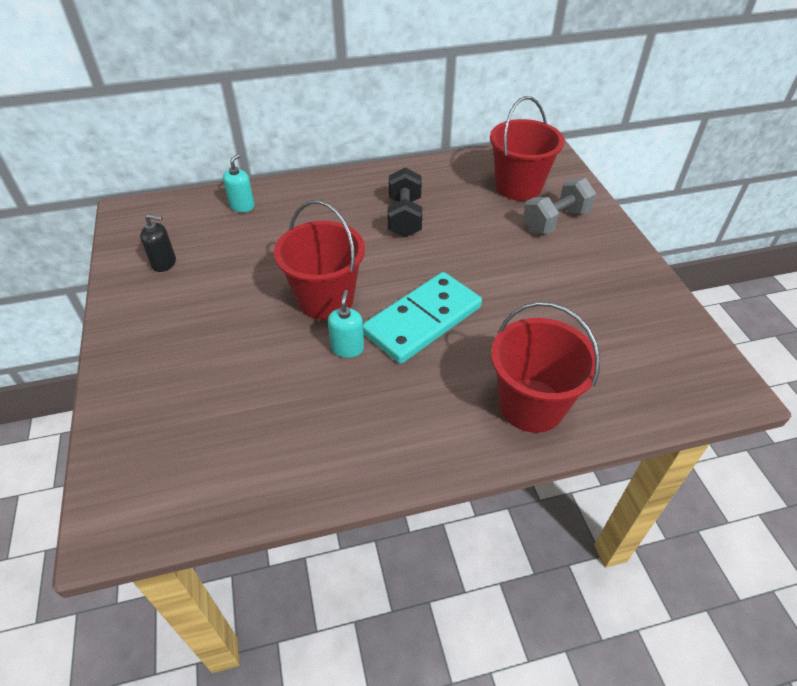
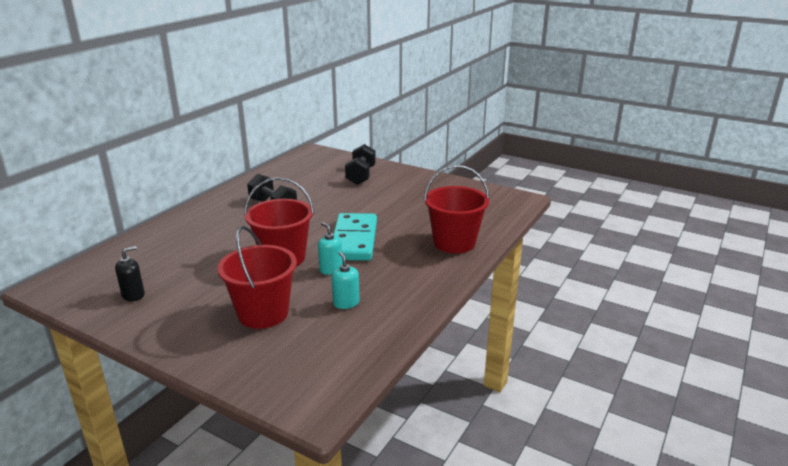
camera: 45 degrees left, 20 degrees down
turquoise soap dispenser [223,154,255,212] -> turquoise soap dispenser moved to [332,252,360,309]
red bucket [490,96,564,201] -> red bucket moved to [217,226,297,329]
grey dumbbell [523,178,596,234] -> black dumbbell [345,144,376,185]

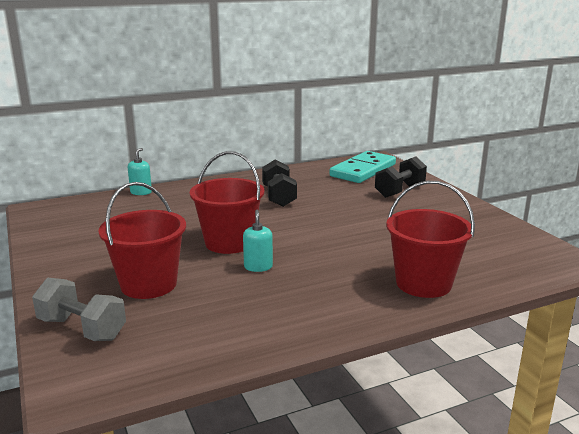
camera: 35 degrees right, 5 degrees down
black soap dispenser [115,246,145,301] -> none
turquoise soap dispenser [332,252,360,309] -> turquoise soap dispenser moved to [128,148,152,195]
turquoise domino [333,213,377,261] -> turquoise domino moved to [329,151,396,183]
none -> grey dumbbell [32,278,126,341]

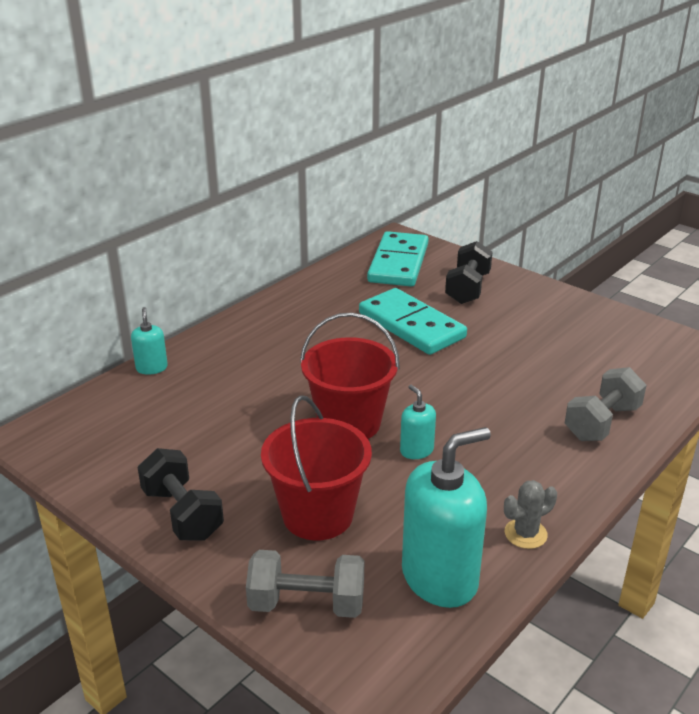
camera: 25 degrees left, 10 degrees up
black dumbbell [262,160,297,207] -> black dumbbell moved to [137,448,224,541]
red bucket [386,181,475,298] -> grey dumbbell [565,367,647,441]
none -> turquoise domino [359,288,467,355]
none -> turquoise soap dispenser [402,427,491,608]
none -> grey cactus [504,480,557,549]

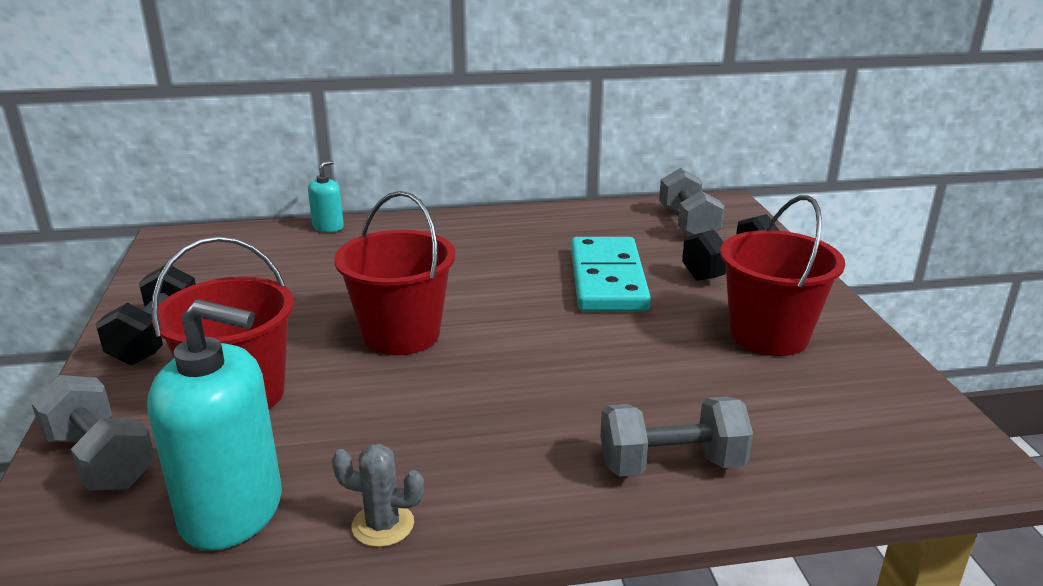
camera: 40 degrees right, 5 degrees down
turquoise domino [367,231,428,287] -> grey dumbbell [659,168,725,235]
turquoise soap dispenser [400,385,436,459] -> none
none -> red bucket [720,195,845,356]

